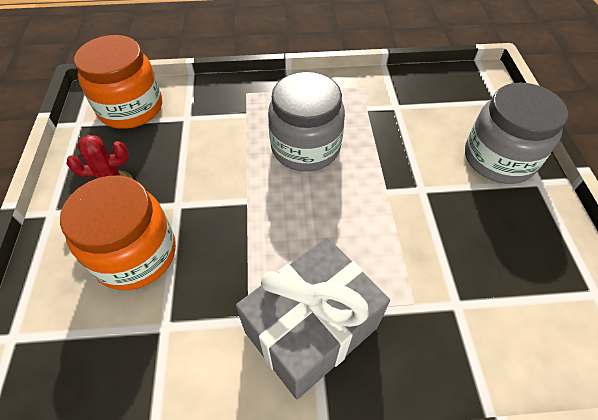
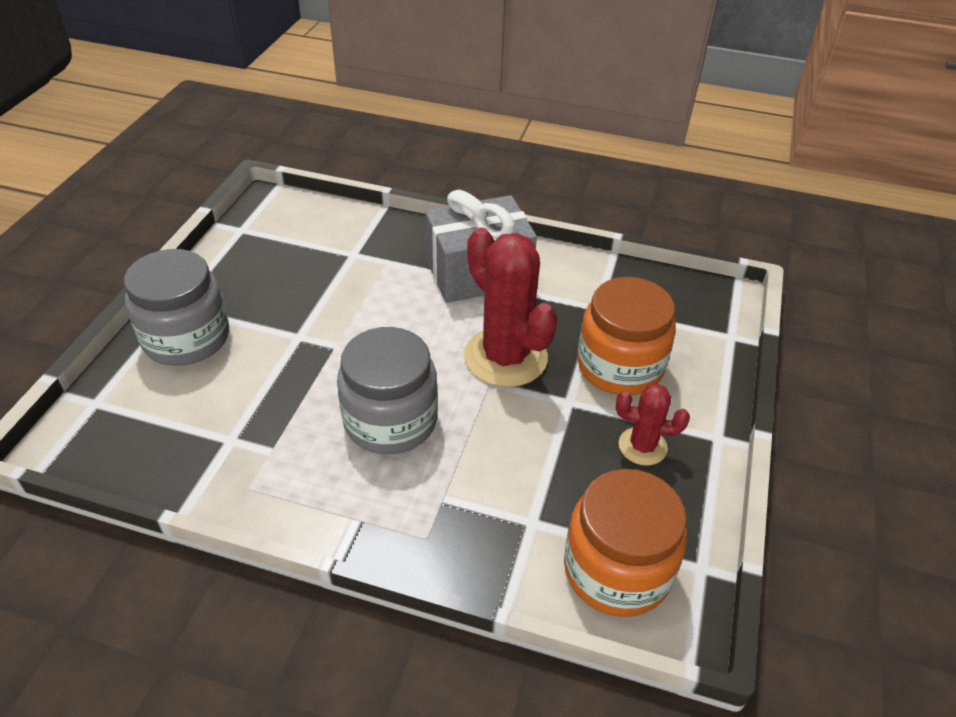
camera: 160 degrees left, 10 degrees down
none -> red cactus [464,228,558,387]

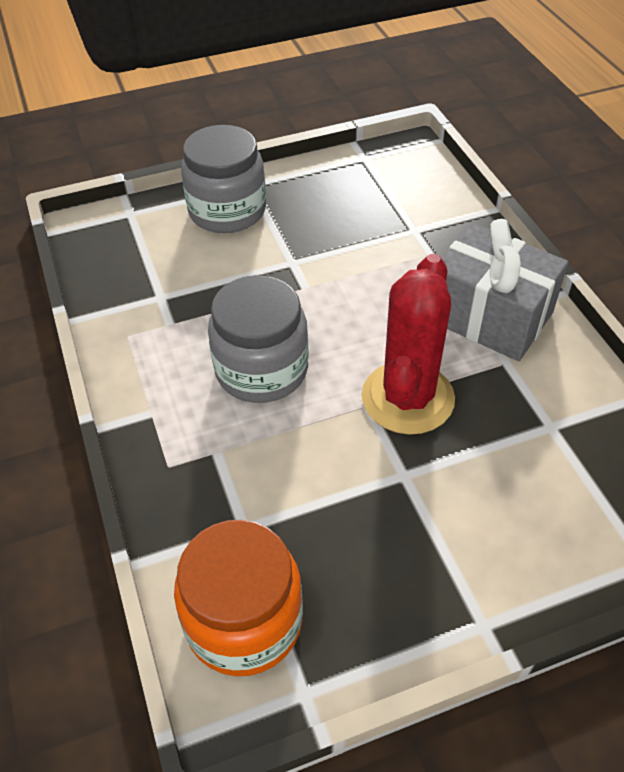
camera: 55 degrees right, 5 degrees up
orange jar [577,277,676,395] -> none
red cactus [616,384,690,466] -> none

